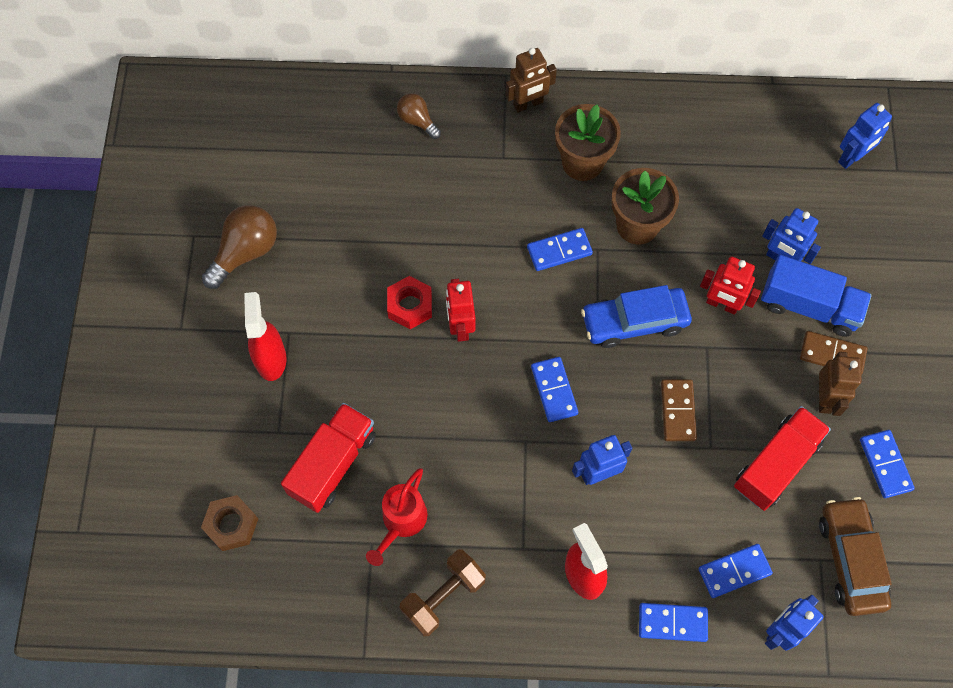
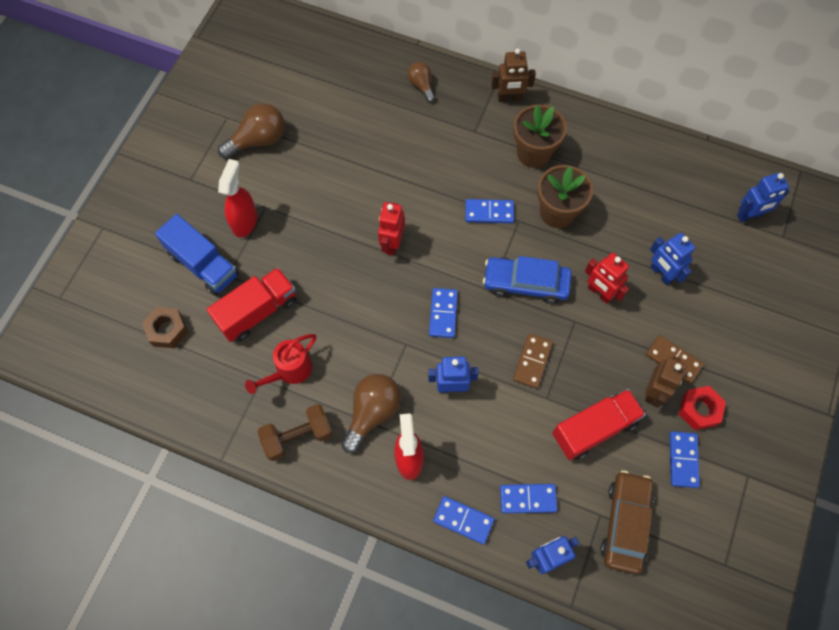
camera: 20 degrees right, 0 degrees up
red nut [387,276,432,329] -> red nut moved to [679,386,726,430]
blue truck [761,255,872,337] -> blue truck moved to [155,214,239,296]
none -> brown light bulb [341,374,401,453]

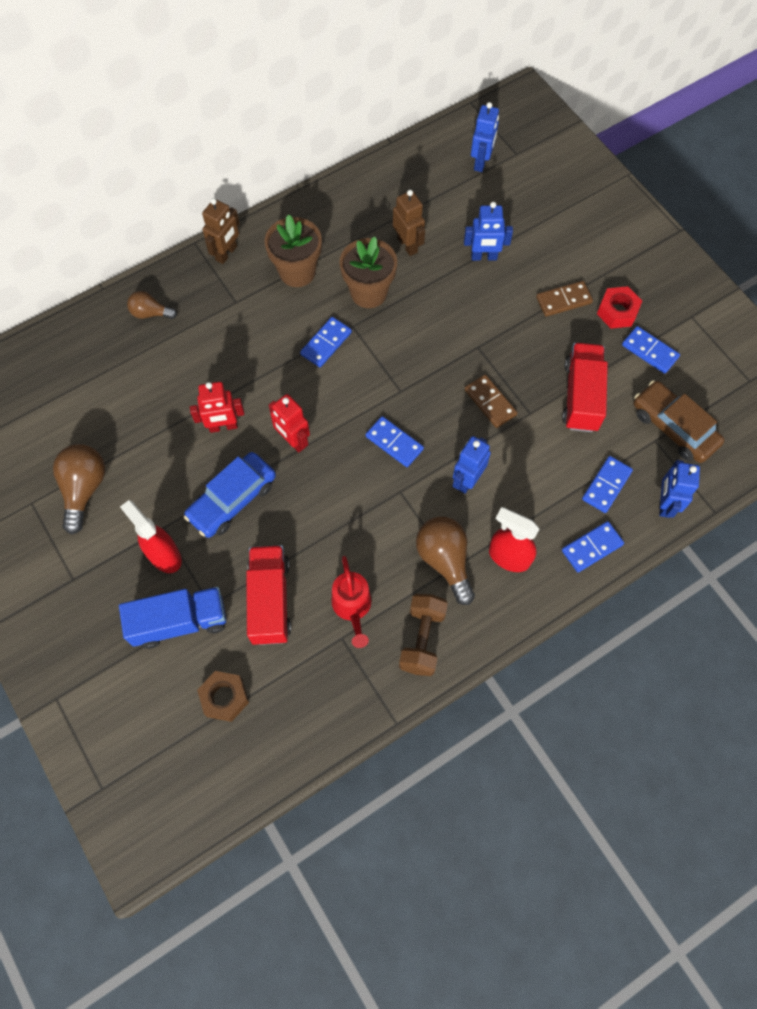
camera: 55 degrees left, 0 degrees up
blue car [483,256,572,304] -> blue car moved to [184,452,276,538]
red robot [585,253,629,304] -> red robot moved to [190,382,244,433]
brown robot [645,356,687,408] -> brown robot moved to [393,190,425,256]

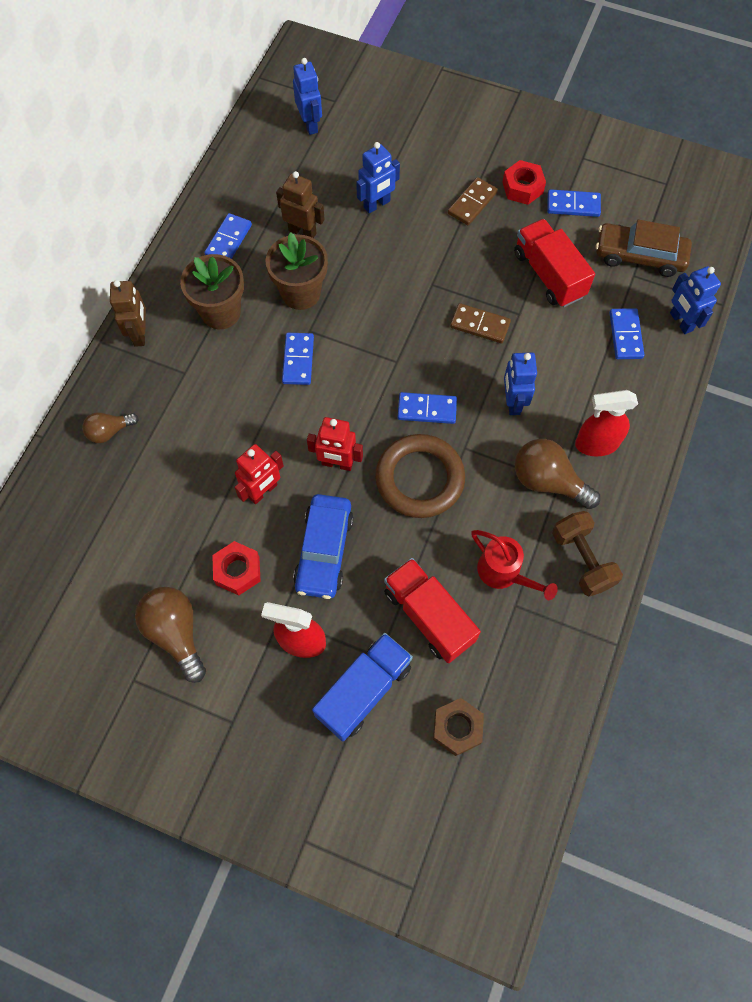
camera: 35 degrees left, 0 degrees up
blue domino [562,521,624,572] -> blue domino moved to [204,213,252,259]
none -> red nut [212,541,261,595]
none -> brown ring [375,434,465,518]

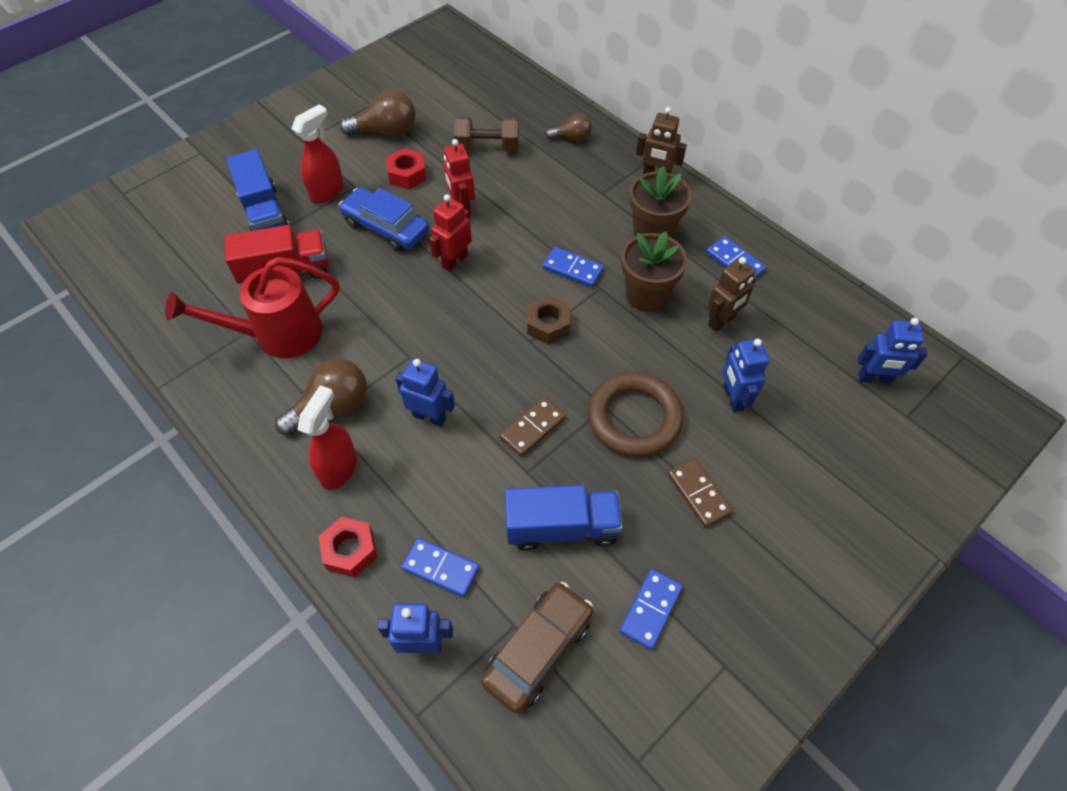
camera: 115 degrees right, 10 degrees down
brown light bulb [82,412,139,443] -> brown light bulb turned 90 degrees clockwise [545,114,592,141]
brown ring [375,434,465,518] -> brown ring moved to [587,372,683,457]
blue domino [398,392,457,424] -> none
brown nut [433,698,484,756] -> brown nut moved to [527,295,570,344]
red watering can [471,530,558,600] -> red watering can [165,257,339,358], size x1.60
red nut [502,160,546,205] -> red nut moved to [319,517,377,577]
red truck [514,219,595,307] -> blue truck [505,485,623,551]
brown dumbbell [552,511,623,596] -> brown dumbbell moved to [454,116,519,152]

